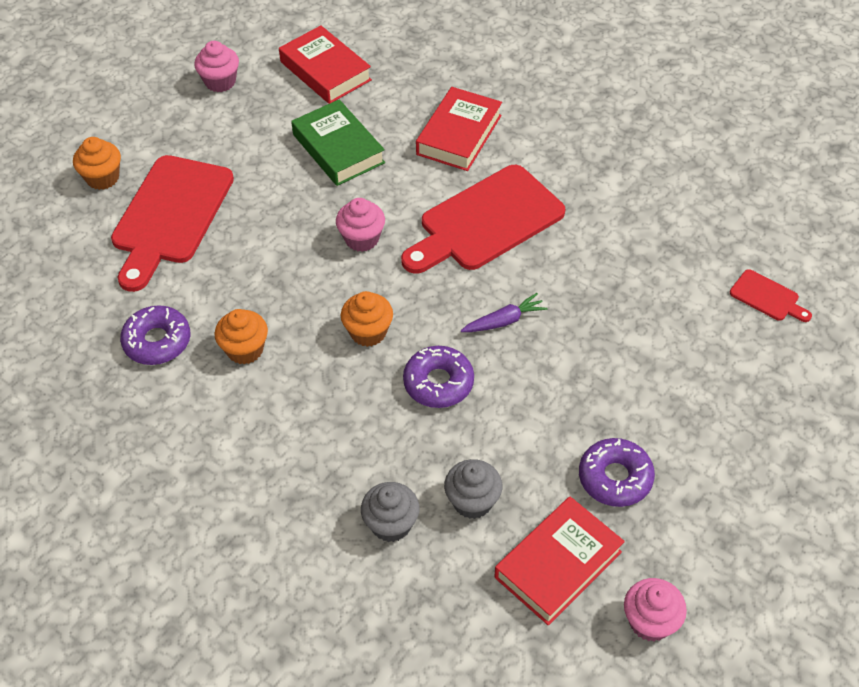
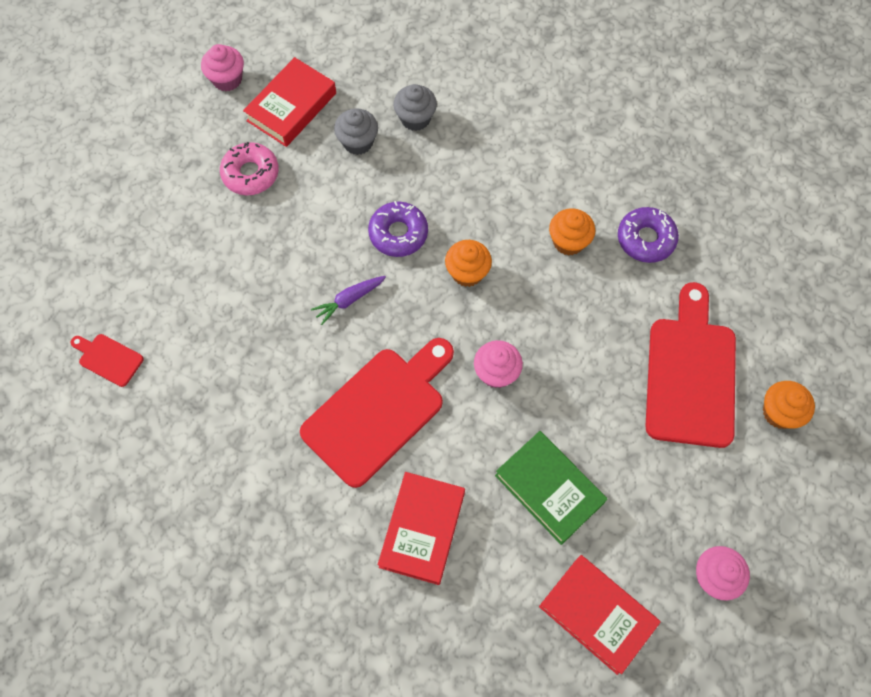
camera: 170 degrees right, 15 degrees up
purple donut [579,438,655,507] -> pink donut [220,142,279,195]

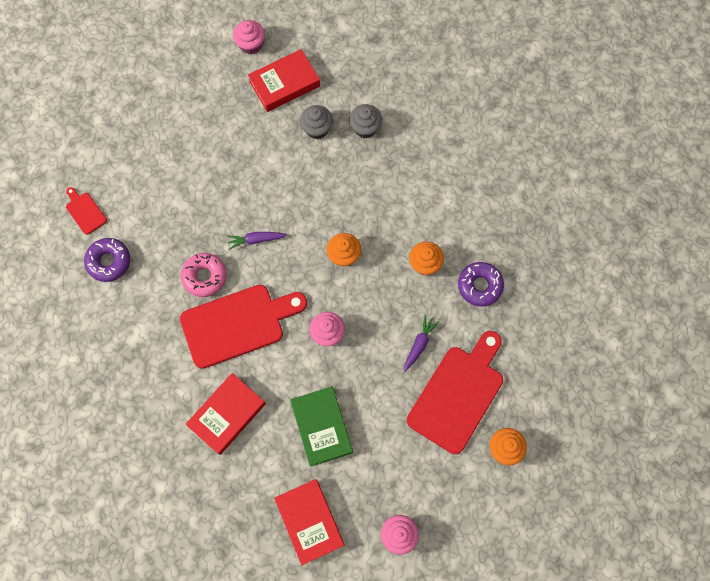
camera: 25 degrees right, 5 degrees up
pink donut [220,142,279,195] -> pink donut moved to [181,253,227,297]
purple donut [368,201,428,257] -> purple donut moved to [84,238,130,282]
none -> purple carrot [404,315,439,372]

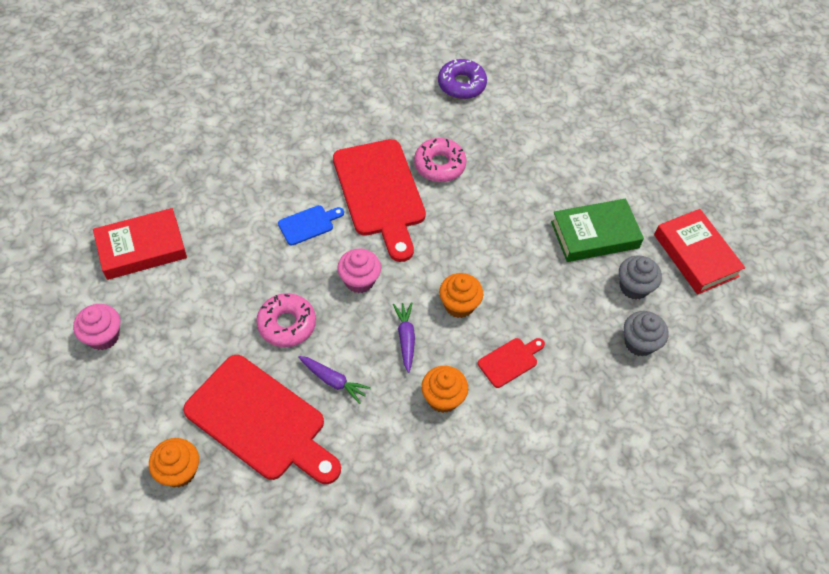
camera: 90 degrees right, 15 degrees down
red cutting board [66,187,107,235] -> red cutting board moved to [478,338,545,388]
red book [186,373,266,455] -> none
purple carrot [227,232,287,250] -> purple carrot moved to [393,302,415,373]
pink cupcake [233,20,265,55] -> none
green book [290,386,353,467] -> green book moved to [551,199,644,262]
purple donut [458,262,504,307] -> none
none -> pink donut [256,293,316,347]
none -> blue cutting board [278,205,344,245]

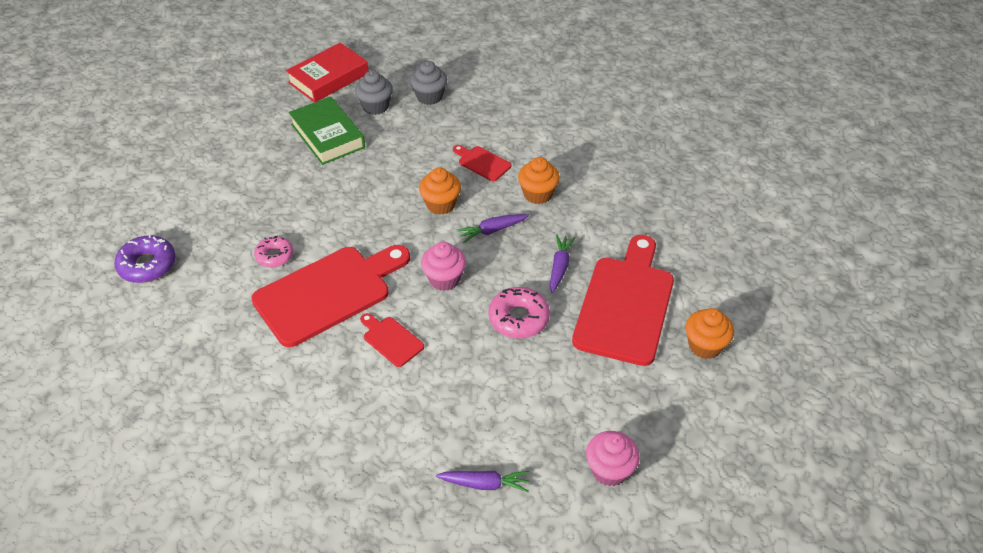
camera: 105 degrees left, 10 degrees down
red book [93,208,187,280] -> purple carrot [436,471,530,492]
blue cutting board [278,205,344,245] -> red cutting board [360,313,424,367]
pink donut [414,138,467,182] -> pink donut [254,236,293,267], size x0.66

